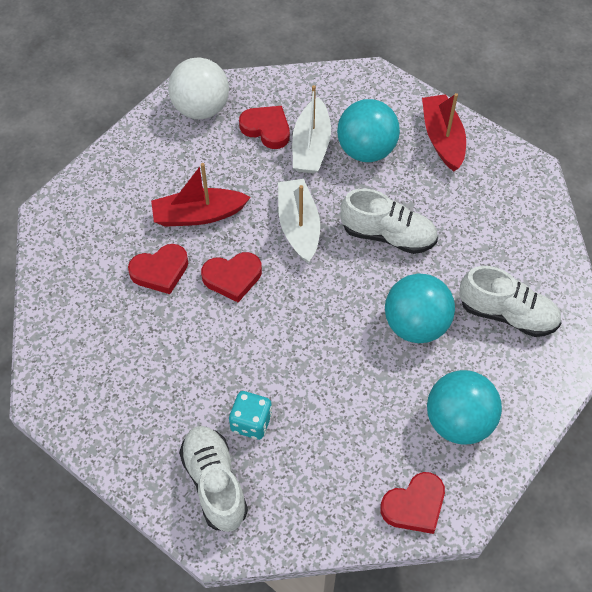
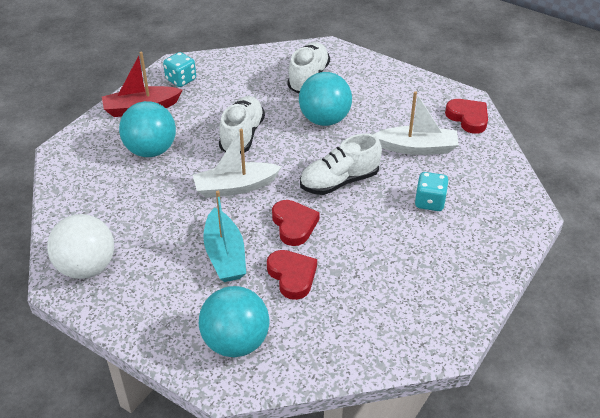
camera: 95 degrees left, 15 degrees down
red boat [151,163,251,227] -> turquoise boat [203,191,246,282]
white shoe [179,426,248,532] -> white shoe moved to [300,134,382,195]
red heart [239,106,290,149] -> none
white boat [292,85,331,174] -> white boat moved to [373,91,459,155]
turquoise ball [427,370,502,445] -> turquoise ball moved to [199,286,270,357]
none -> turquoise dice [163,52,196,87]

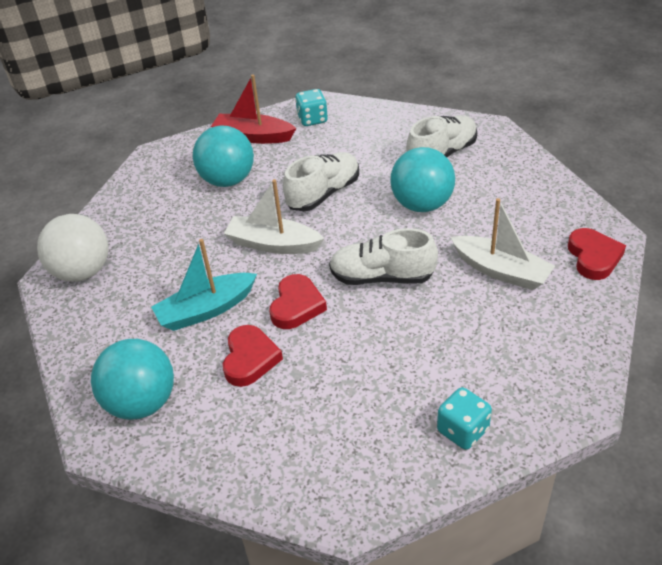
camera: 35 degrees right, 0 degrees up
turquoise boat [203,191,246,282] -> turquoise boat turned 45 degrees clockwise [151,239,257,331]
turquoise dice [415,172,449,211] -> turquoise dice moved to [437,387,492,450]

